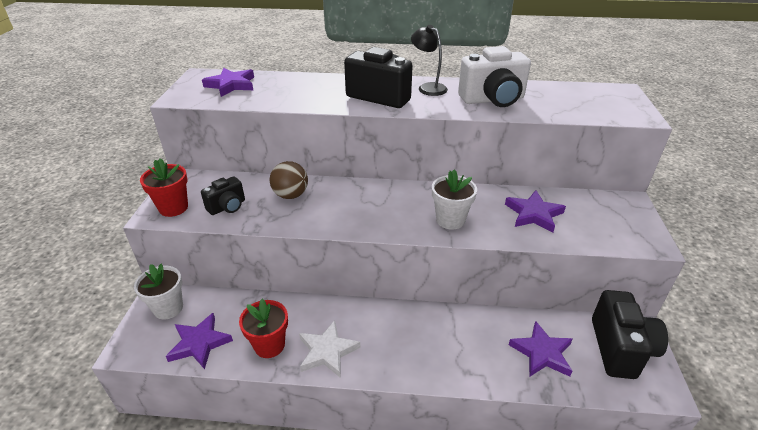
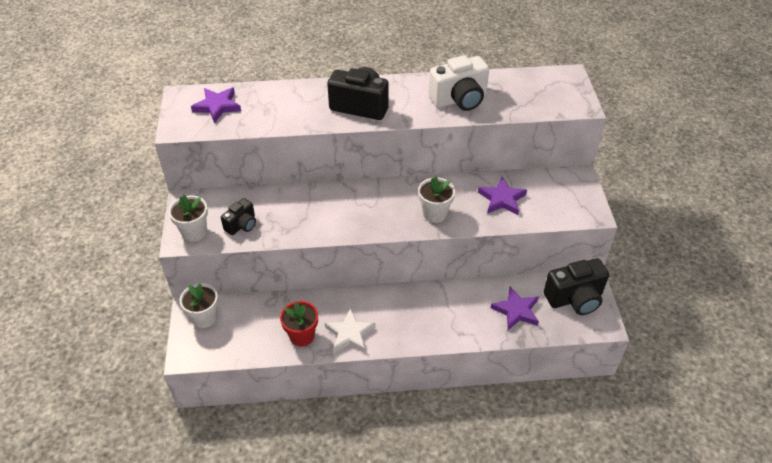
camera: 10 degrees left, 10 degrees up
red flower pot [140,158,188,217] -> white flower pot [169,195,208,242]
purple star [166,313,233,369] -> none
brown ball [270,161,308,199] -> none
black lamp [411,25,448,96] -> none
black camera [592,290,668,379] -> black camera turned 75 degrees clockwise [544,258,609,315]

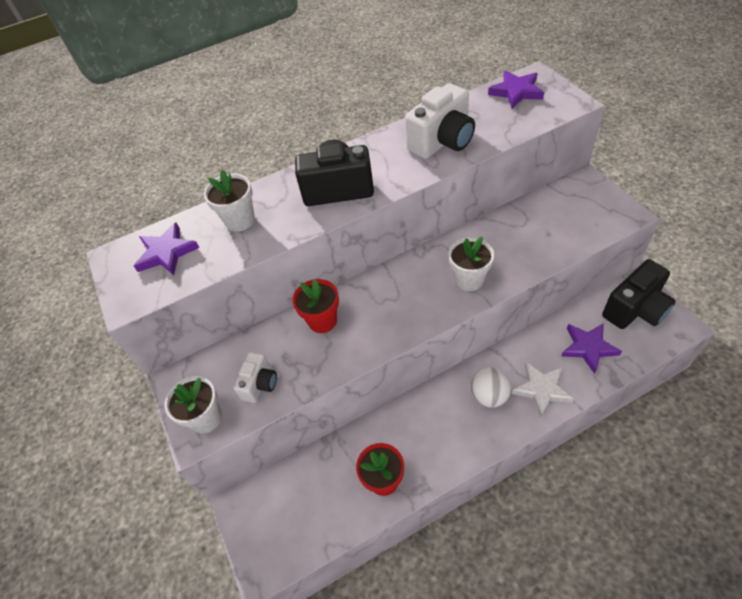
camera: 15 degrees left, 5 degrees up
white flower pot [180,283,218,328] -> white flower pot moved to [204,170,255,232]
black camera [221,198,256,235] -> white camera [234,352,277,403]
white star [325,308,375,353] -> white star moved to [512,362,574,417]
purple star [478,177,527,215] -> purple star moved to [488,70,544,109]
none -> red flower pot [293,279,339,333]
none -> white ball [471,367,511,408]

